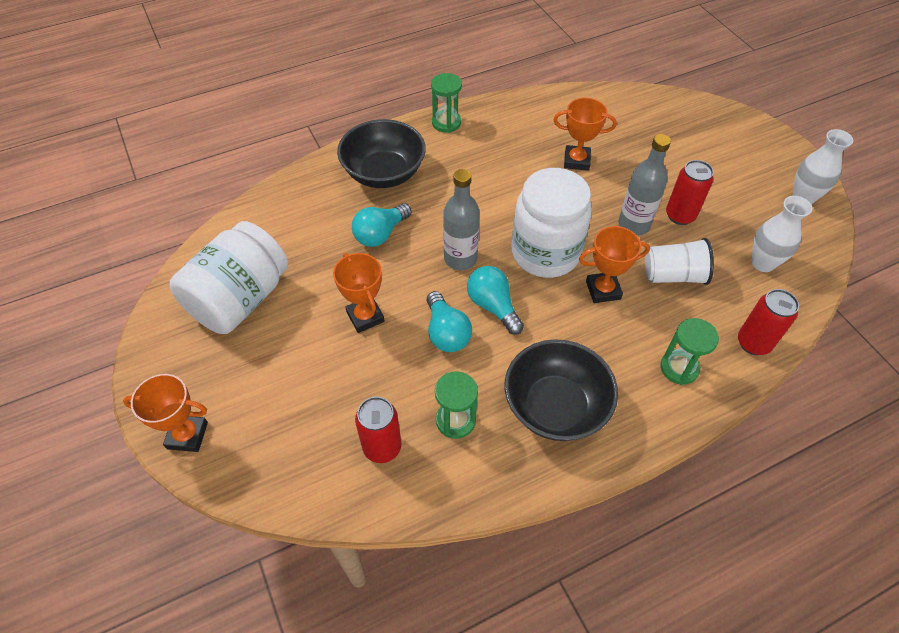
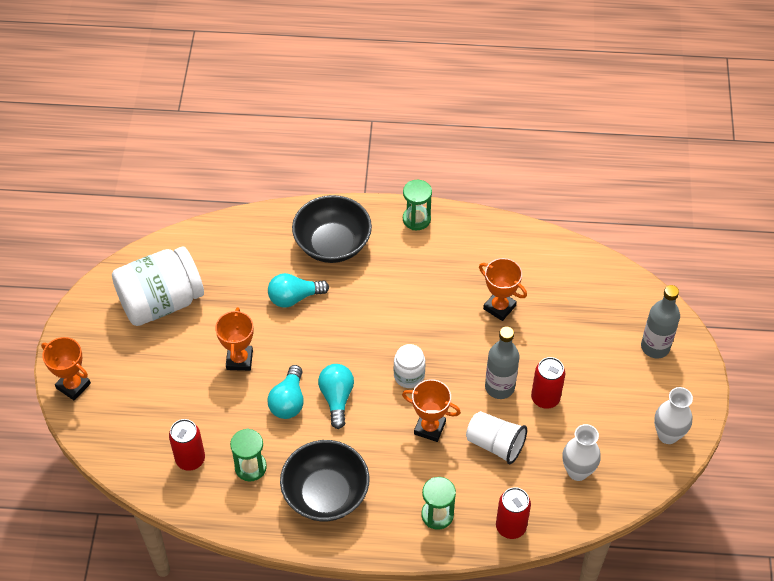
camera: 30 degrees right, 0 degrees up
grey bottle [443,169,480,270] -> grey bottle moved to [641,285,680,359]
white jar [511,168,592,278] -> white jar [394,344,425,388], size x0.50

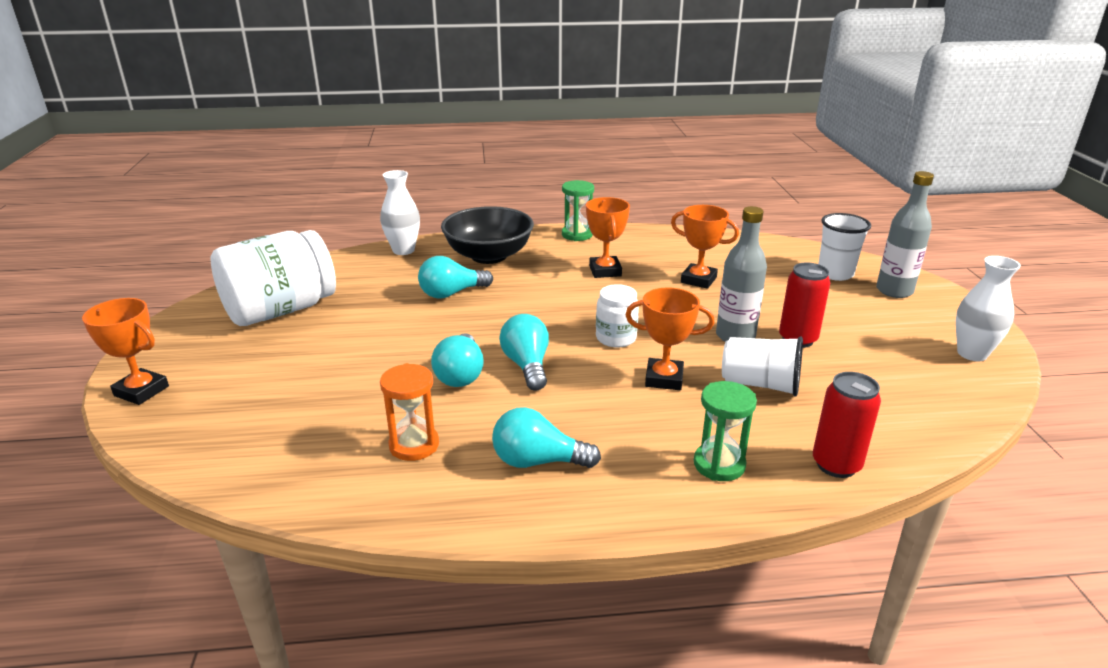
camera: 10 degrees left, 25 degrees down
red can [169,419,205,471] -> none
orange trophy [215,307,254,371] -> orange trophy moved to [586,197,630,278]
green hourglass [230,429,267,481] -> orange hourglass [380,363,439,461]
black bowl [280,440,369,521] -> turquoise light bulb [492,407,601,468]
white vase [563,424,601,481] -> white vase moved to [380,170,420,255]
none -> white cup [818,213,871,281]

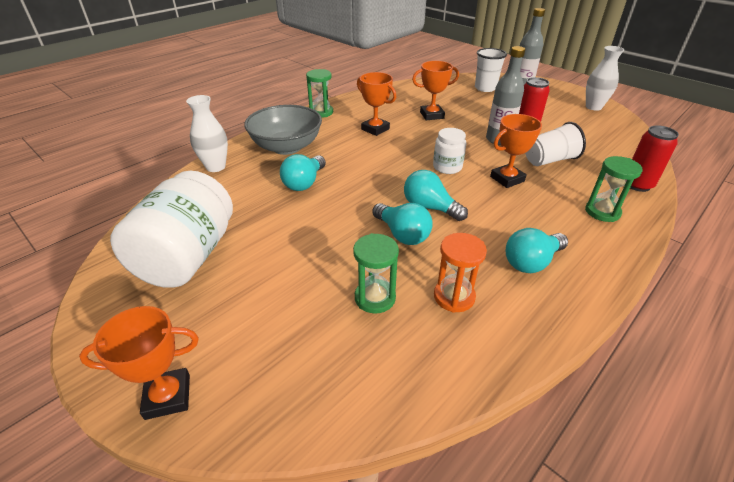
camera: 40 degrees left, 10 degrees up
black bowl [441,206,534,264] -> grey bowl [244,105,322,155]
none -> green hourglass [353,233,399,314]

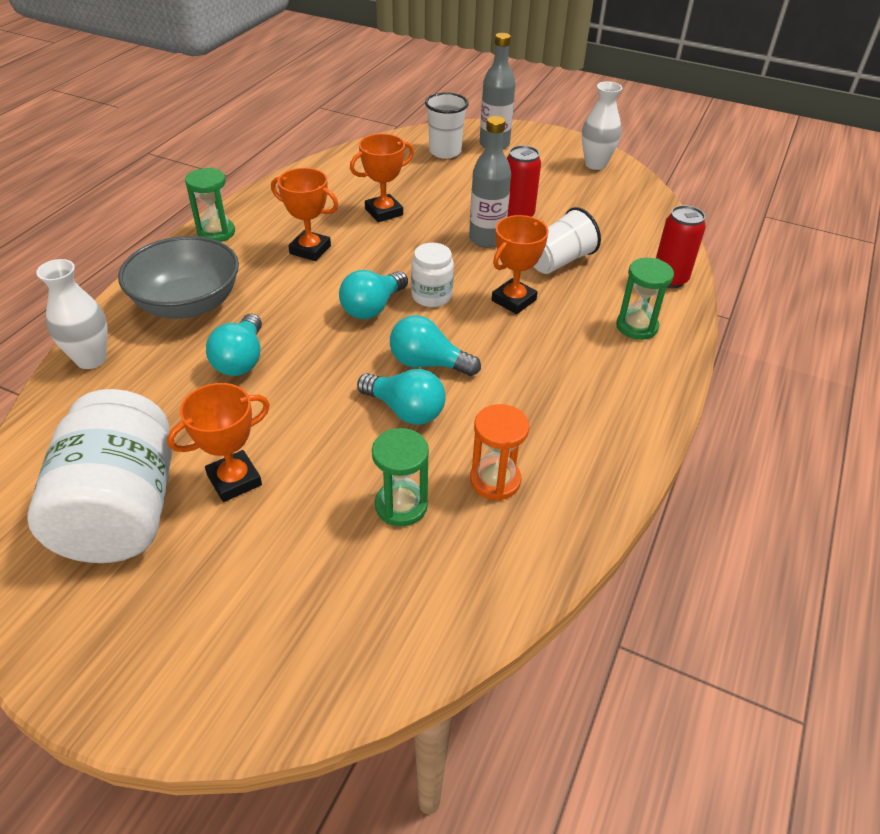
camera: 20 degrees left, 5 degrees up
orange trophy [79,306,199,420] -> orange trophy moved to [167,383,270,502]
turquoise light bulb [505,228,568,273] -> turquoise light bulb moved to [339,270,408,319]

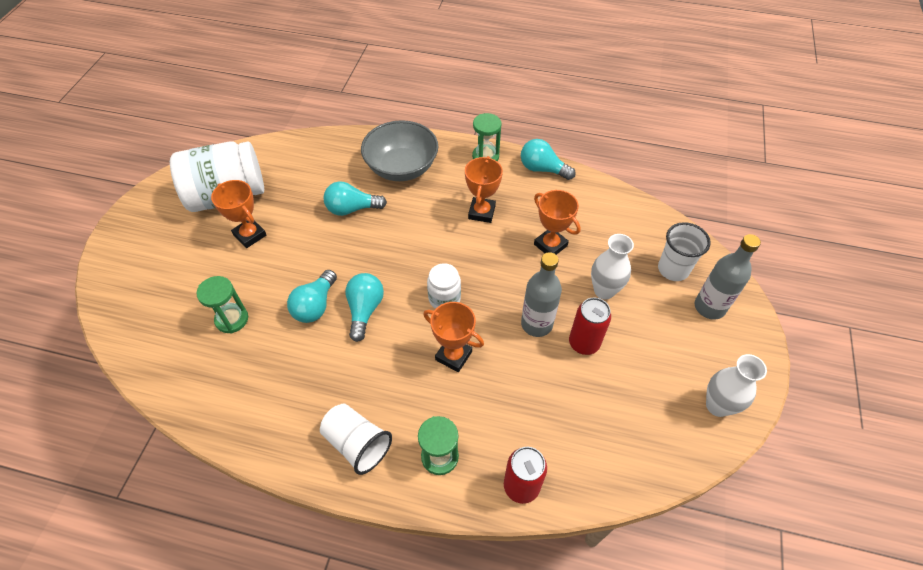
camera: 80 degrees right, 10 degrees up
white vase [36,259,107,369] -> white vase moved to [591,234,634,299]
turquoise light bulb [339,270,408,319] -> turquoise light bulb moved to [521,139,576,180]
orange hourglass [470,404,529,501] -> none
white cup [533,207,601,274] -> white cup moved to [320,404,392,475]

